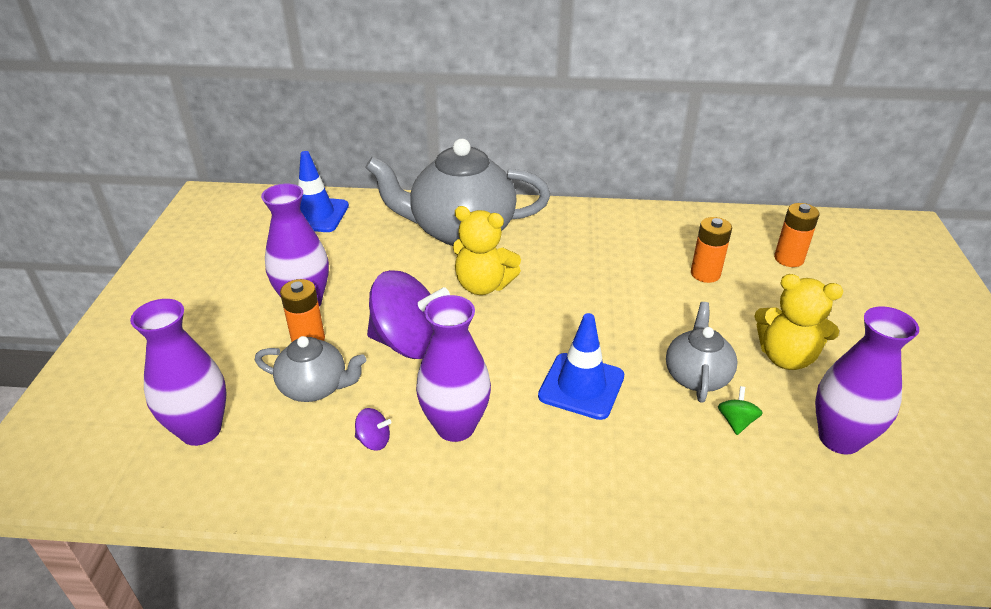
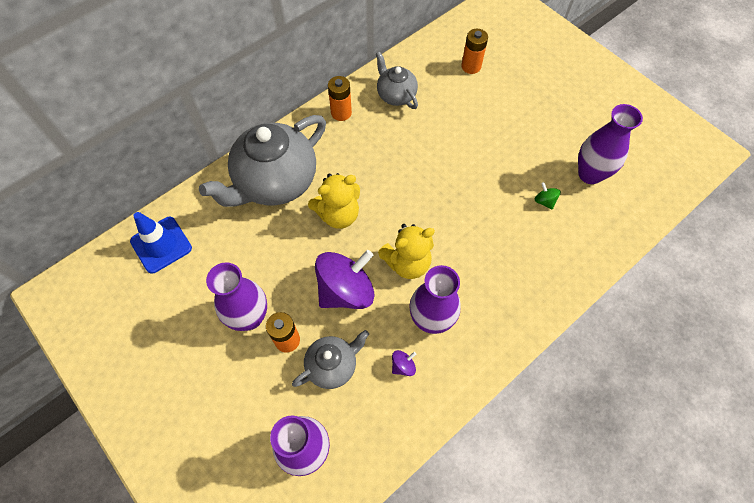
camera: 45 degrees left, 25 degrees up
blue traffic cone [538,313,624,420] -> none
grey teapot [666,302,737,403] -> grey teapot moved to [376,52,418,109]
orange battery [691,217,732,283] -> orange battery moved to [328,76,352,121]
yellow teddy bear [754,274,843,370] -> yellow teddy bear moved to [378,224,435,279]

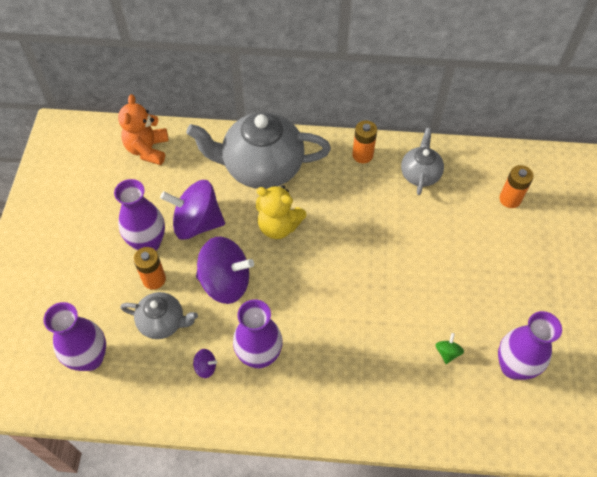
camera: 45 degrees right, 5 degrees down
blue traffic cone [130,212,192,273] -> orange teddy bear [118,94,169,165]
yellow teddy bear [378,224,435,279] -> none
none -> purple spinning top [160,180,225,240]

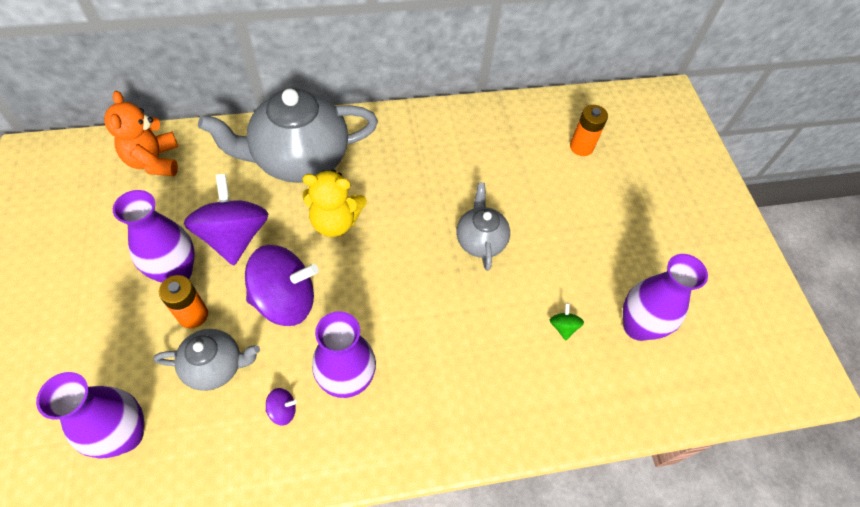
camera: 20 degrees left, 0 degrees up
purple spinning top [160,180,225,240] -> purple spinning top turned 90 degrees clockwise [184,174,268,266]
orange battery [352,120,377,163] -> none
grey teapot [401,128,444,195] -> grey teapot moved to [456,183,510,271]

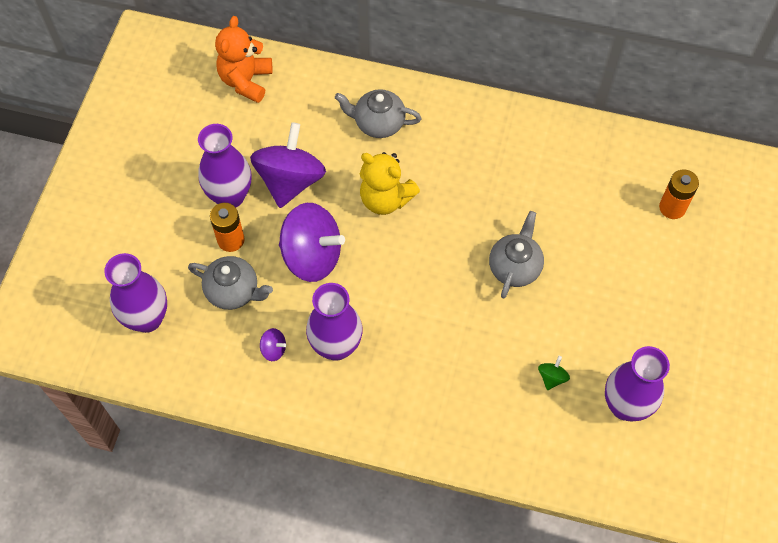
camera: 30 degrees right, 5 degrees up
grey teapot [198,88,378,183] -> grey teapot [335,89,422,138], size x0.52

